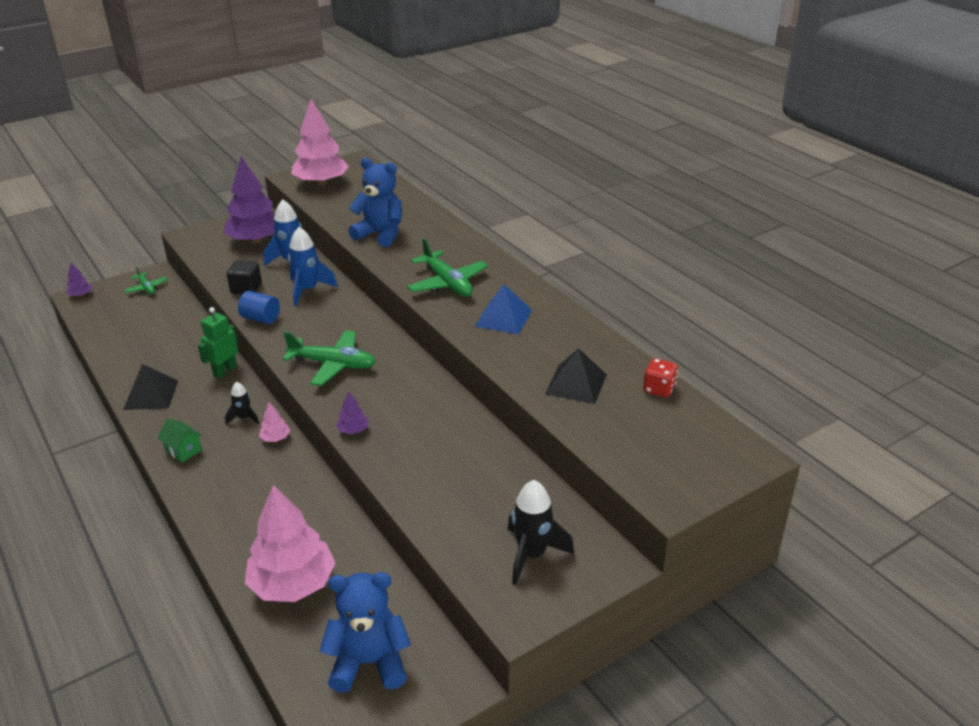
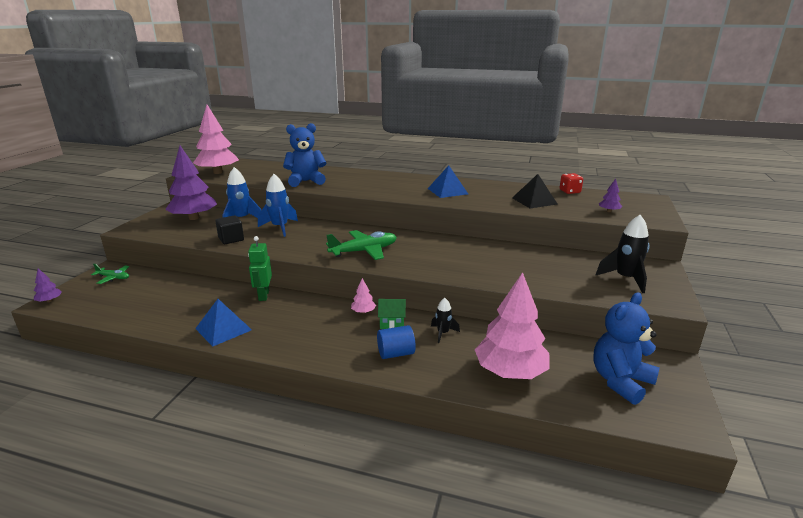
camera: 40 degrees left, 10 degrees down
black pyramid [123,364,178,410] -> blue pyramid [195,299,252,347]
green house [158,418,202,463] -> green house moved to [378,299,406,329]
black rocket [225,382,259,425] -> black rocket moved to [431,298,460,343]
blue cylinder [238,291,280,324] -> blue cylinder moved to [377,325,416,359]
purple tree [336,391,368,434] -> purple tree moved to [599,179,622,212]
green plane [407,238,488,297] -> none

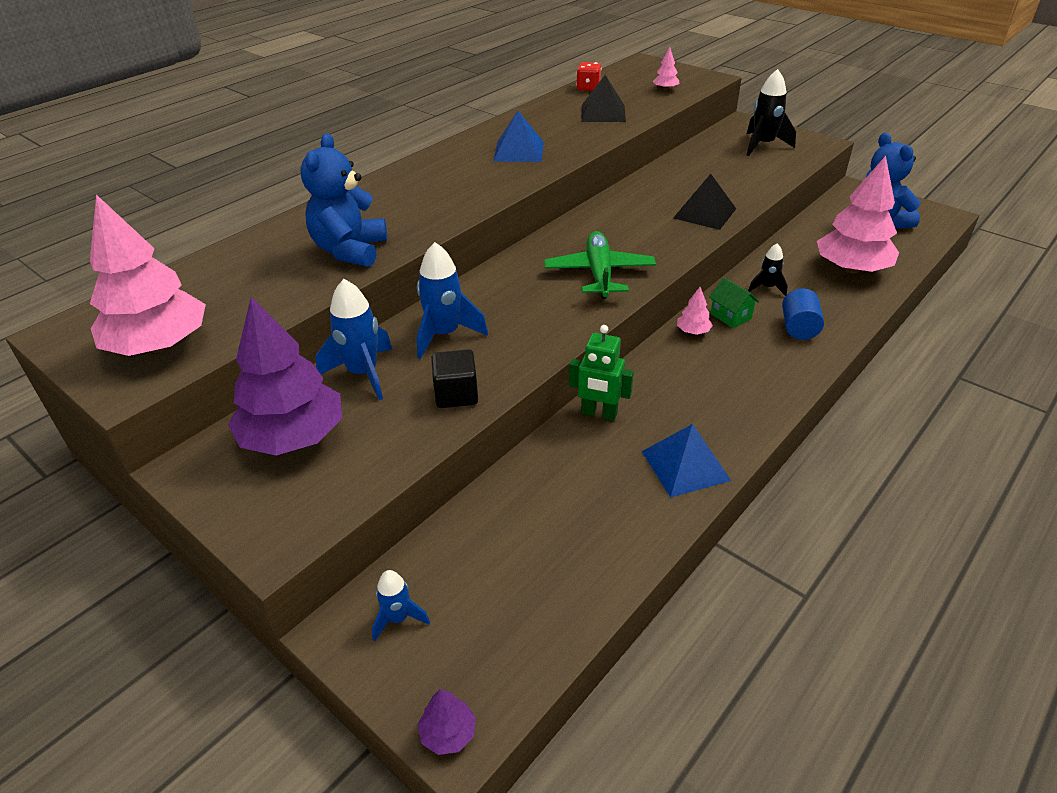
camera: 65 degrees left, 15 degrees up
green plane [91,264,129,284] -> blue rocket [372,570,430,642]
green house [378,299,406,329] -> green house turned 60 degrees counterclockwise [709,277,759,328]
purple tree [599,179,622,212] -> pink tree [653,47,680,90]
none -> black pyramid [673,174,736,230]

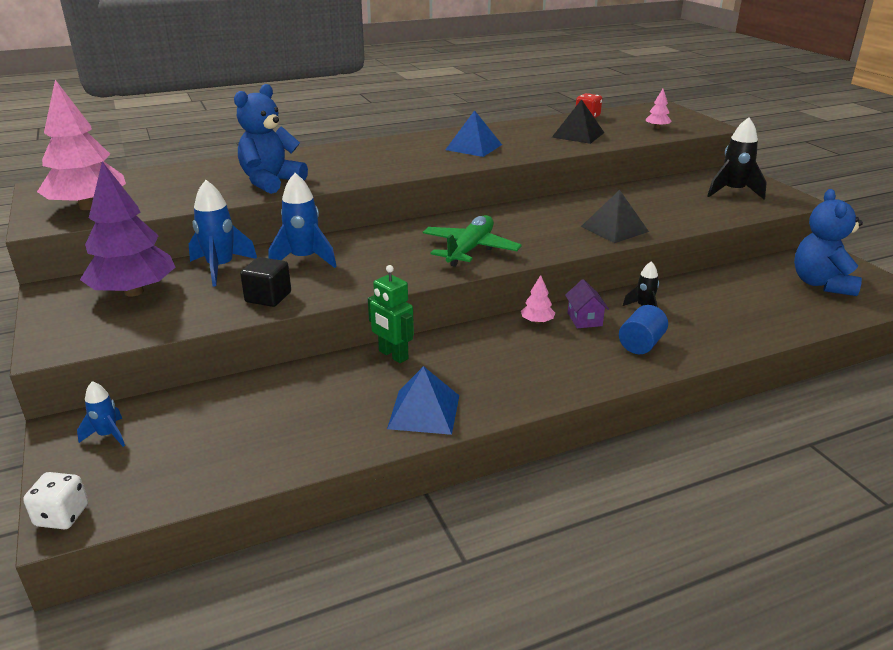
camera: 25 degrees right, 10 degrees down
purple tree [418,689,476,755] -> white dice [23,472,88,529]
green house [709,277,759,328] -> purple house [565,279,609,328]
pink tree [817,156,899,274] -> none

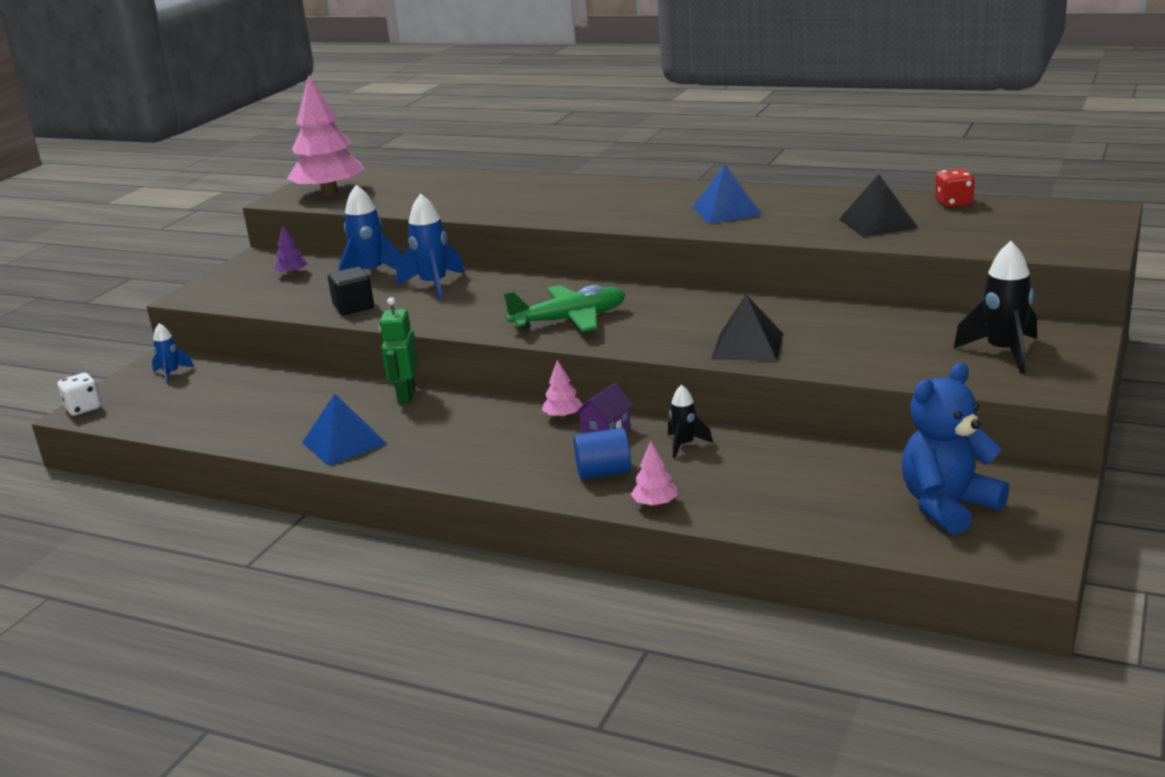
camera: 50 degrees right, 5 degrees down
purple tree [80,161,176,297] -> purple tree [274,226,308,276], size x0.41
blue teddy bear [234,84,308,194] -> none
pink tree [646,89,672,129] -> pink tree moved to [631,441,678,507]

